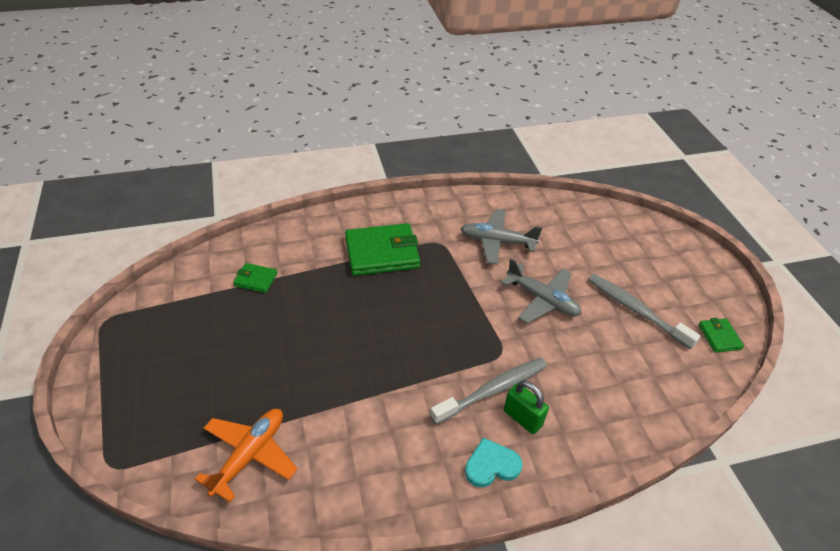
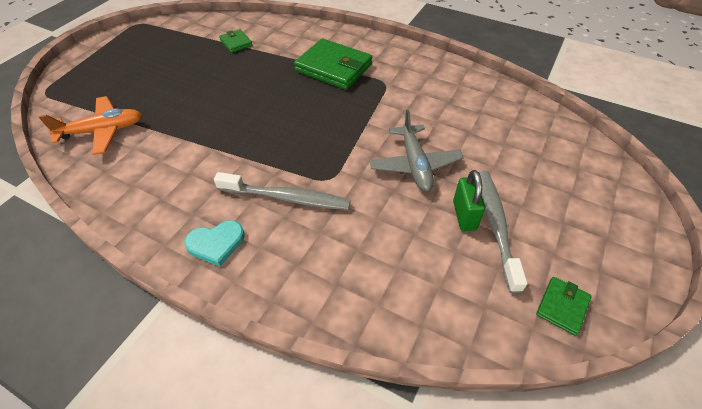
camera: 45 degrees right, 5 degrees up
grey plane [461,209,542,265] -> none
turquoise heart [465,438,523,487] -> turquoise heart turned 135 degrees clockwise [184,220,245,266]
green padlock [504,380,549,434] -> green padlock moved to [453,170,485,231]

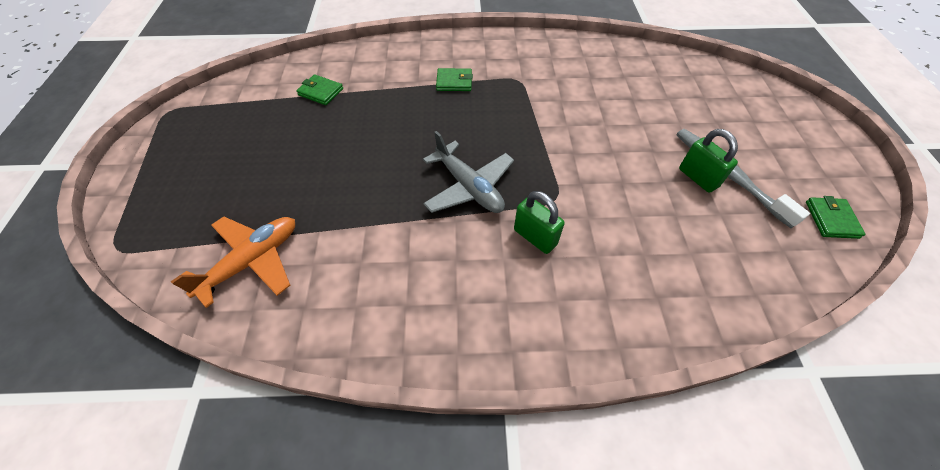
camera: 30 degrees left, 5 degrees up
turquoise heart [184,220,245,266] -> none
grey toothbrush [214,172,351,210] -> green padlock [514,191,565,254]
green wallet [294,38,372,90] -> green wallet [436,68,473,91], size x0.49
grey plane [369,110,464,191] -> grey plane moved to [423,131,514,213]

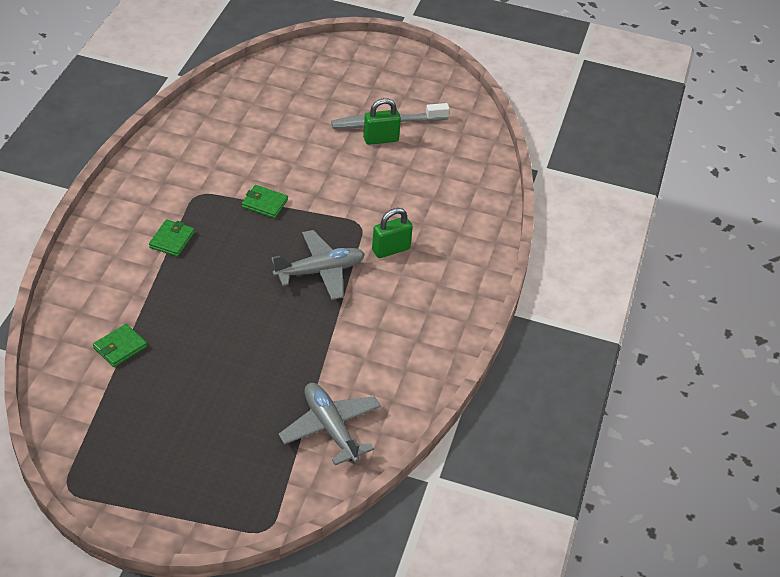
camera: 75 degrees left, 10 degrees down
orange plane [171,217,295,308] -> grey plane [279,383,381,465]
green wallet [806,196,866,239] -> green wallet moved to [242,185,288,218]

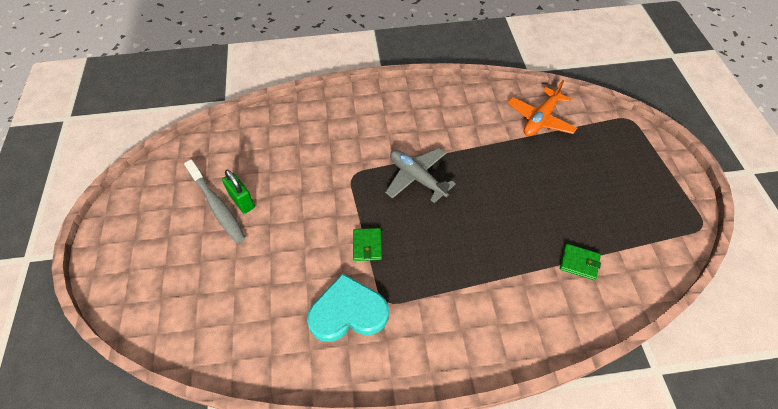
camera: 110 degrees left, 10 degrees up
green wallet [149,219,195,257] -> none
grey plane [279,383,381,465] -> orange plane [508,80,577,136]
green padlock [372,208,413,258] -> none
none -> turquoise heart [307,273,389,342]

